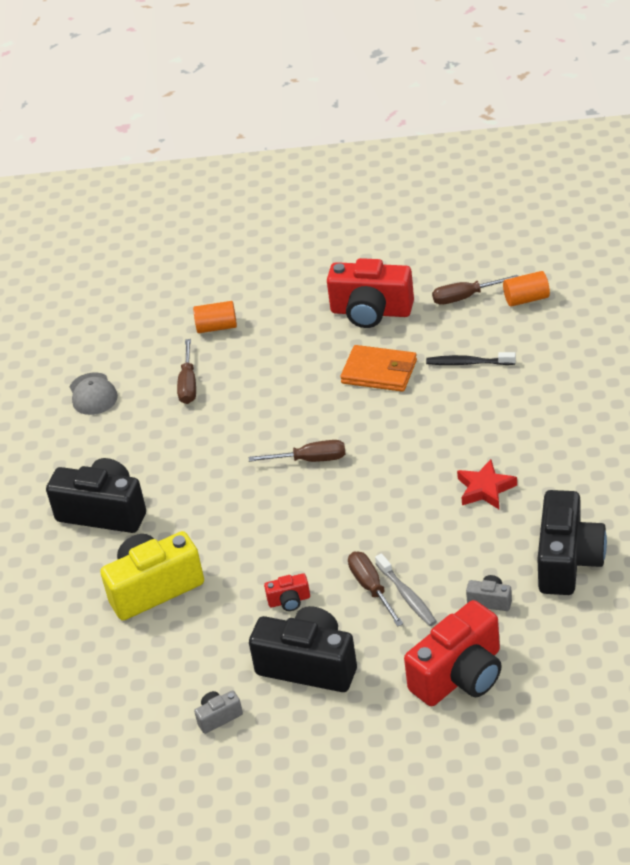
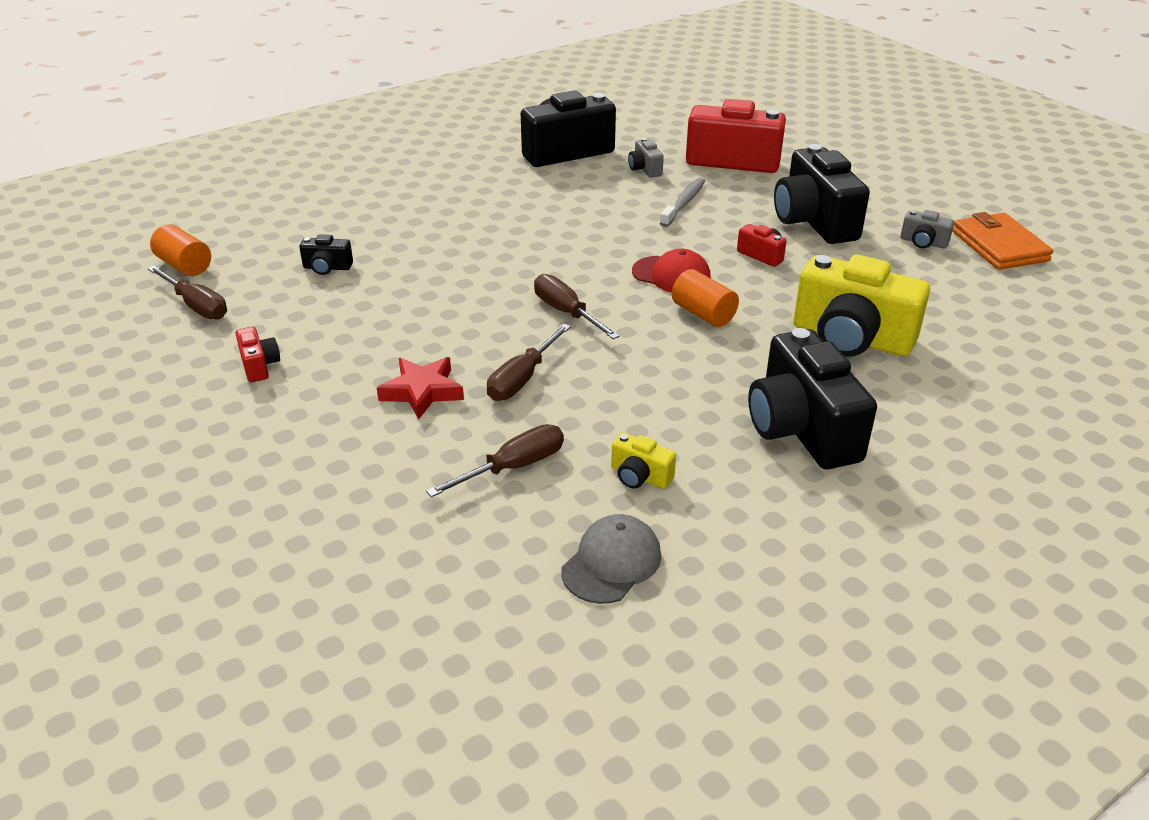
camera: 130 degrees left, 5 degrees down
orange cylinder [193,301,237,333] -> orange cylinder moved to [672,269,739,327]
red camera [327,258,414,328] -> red camera [235,327,280,382], size x0.44
orange wallet [340,345,417,392] -> orange wallet moved to [952,212,1053,270]
brown screwdriver [348,551,403,627] -> brown screwdriver moved to [487,324,571,401]
black toothbrush [426,352,516,365] -> black camera [299,234,353,275]
red star [457,459,517,509] -> red star moved to [377,357,464,420]
none -> yellow camera [611,432,676,489]
none -> red cap [632,249,711,292]

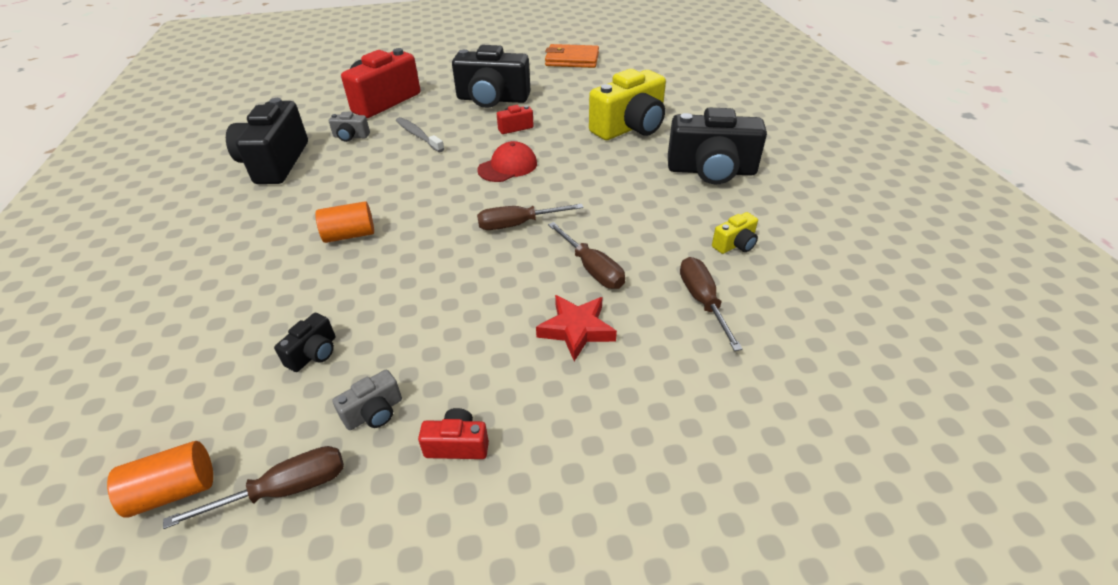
camera: 65 degrees left, 5 degrees up
grey cap [561,514,661,604] -> none
orange cylinder [672,269,739,327] -> orange cylinder moved to [315,201,374,243]
grey camera [900,210,954,249] -> grey camera moved to [332,370,402,430]

